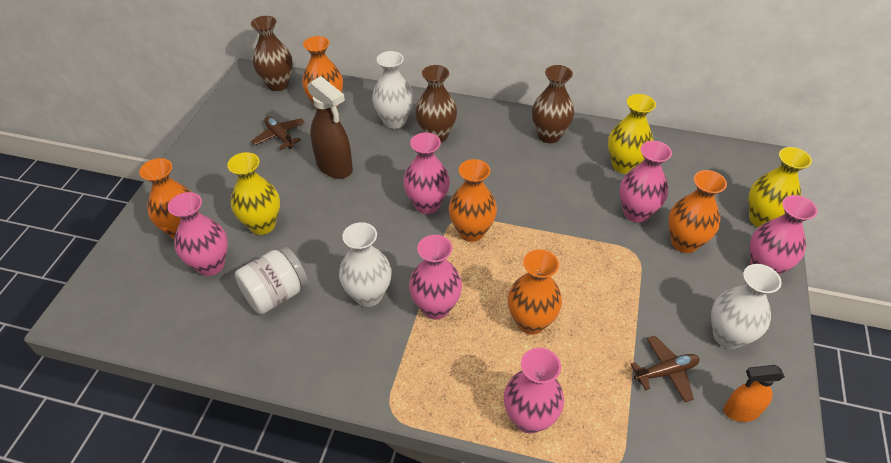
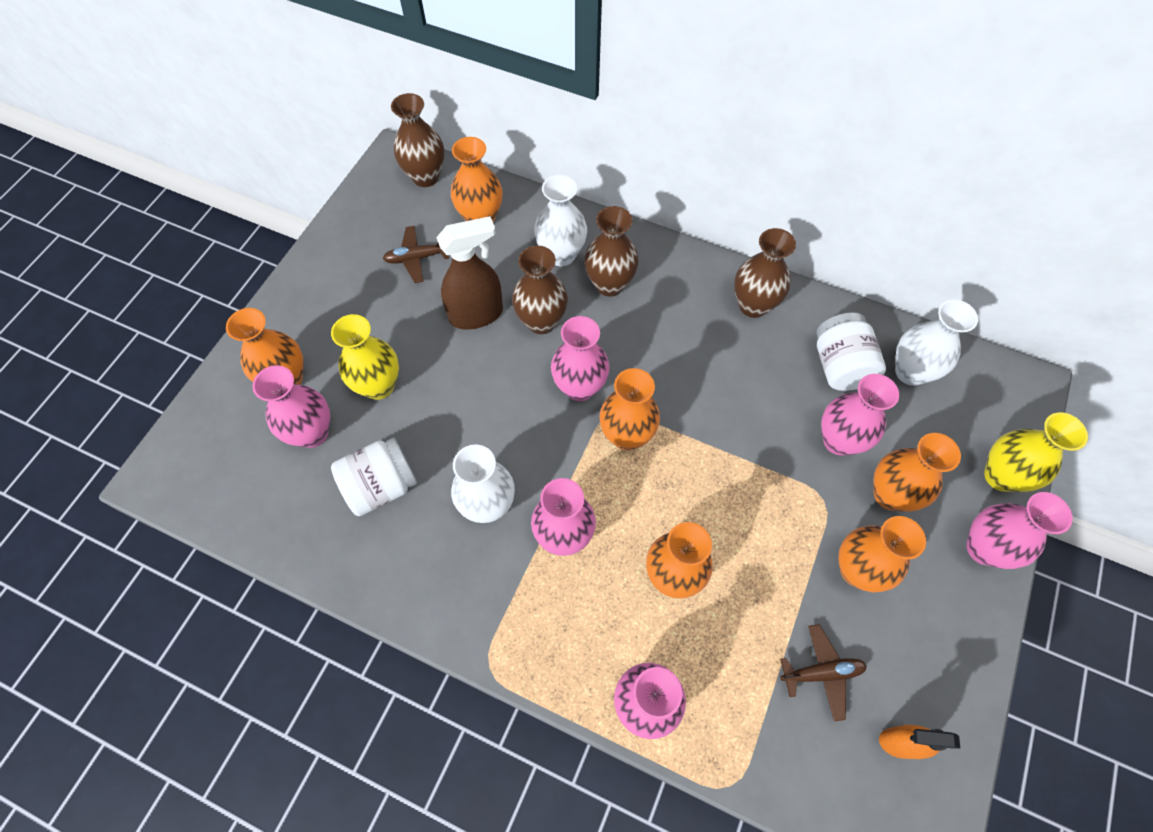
camera: 10 degrees right, 15 degrees up
brown plane [251,116,305,150] -> brown plane turned 75 degrees counterclockwise [383,226,449,283]
brown spray bottle [307,76,353,179] -> brown spray bottle turned 75 degrees counterclockwise [436,216,503,330]
yellow vase [608,94,656,174] -> white jar [816,312,886,391]
white vase [711,264,782,349] -> white vase moved to [895,299,978,386]
none -> brown vase [512,245,568,334]
none -> orange vase [838,516,926,592]

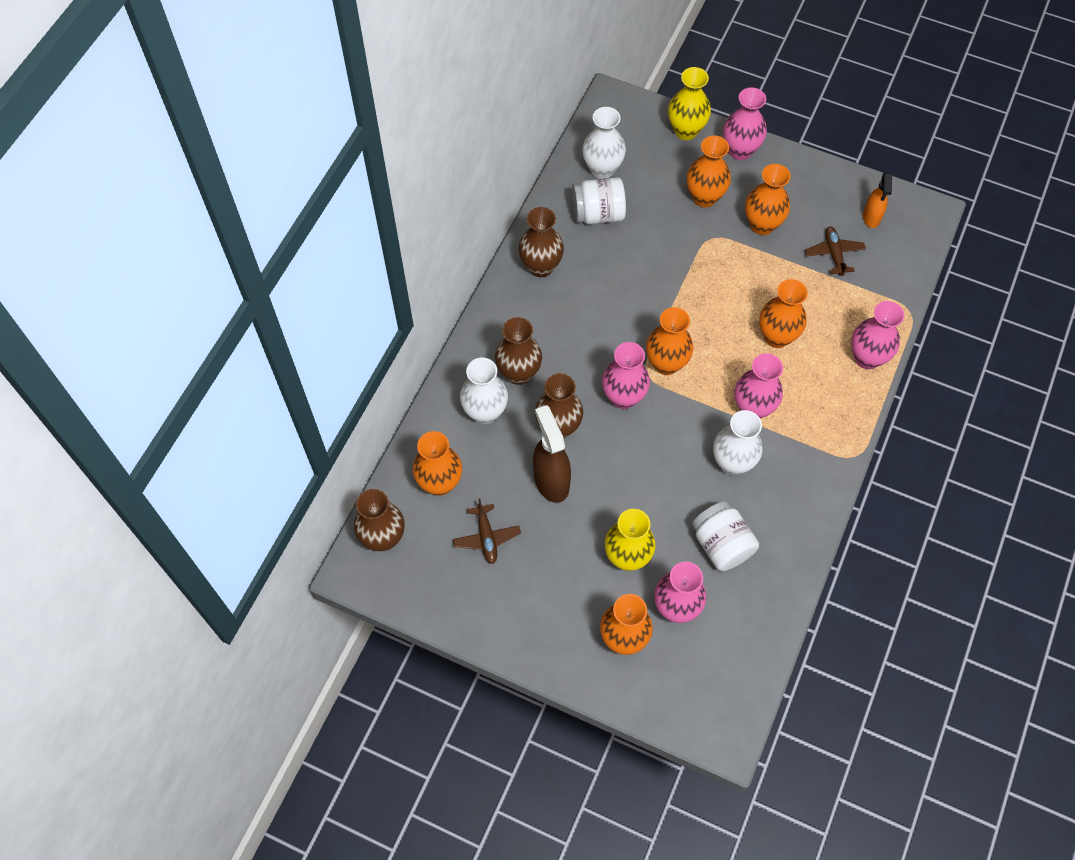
camera: 90 degrees left, 0 degrees up
pink vase [821,374,899,456] -> none

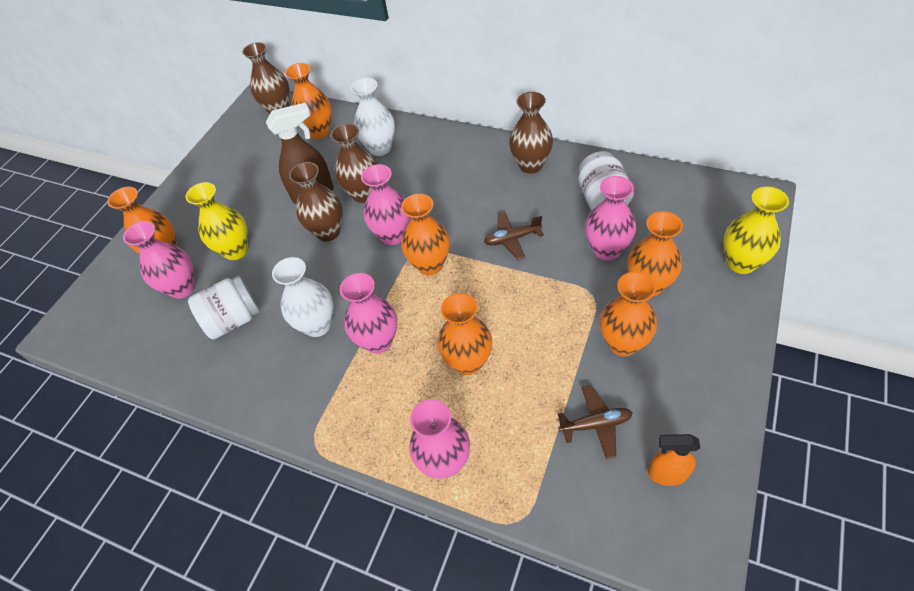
camera: 95 degrees right, 10 degrees down
brown plane [453,499,521,564] -> brown plane moved to [484,212,544,260]
brown vase [495,317,542,385] -> brown vase moved to [289,162,343,241]
white vase [582,107,626,179] -> none
pink vase [723,87,767,160] -> pink vase moved to [585,176,636,261]

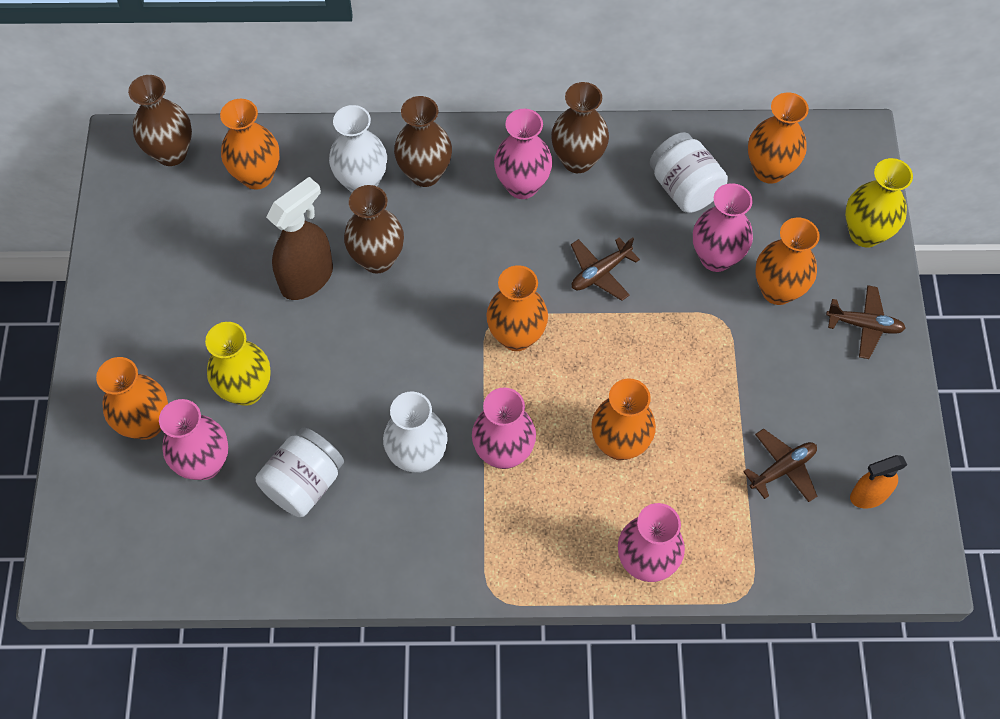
camera: 30 degrees left, 10 degrees up
brown vase [289,162,343,241] -> brown vase moved to [394,96,452,187]
pink vase [361,164,410,245] -> pink vase moved to [494,109,552,199]
orange vase [600,272,657,357] -> orange vase moved to [748,92,809,184]
none -> brown plane [826,285,906,359]

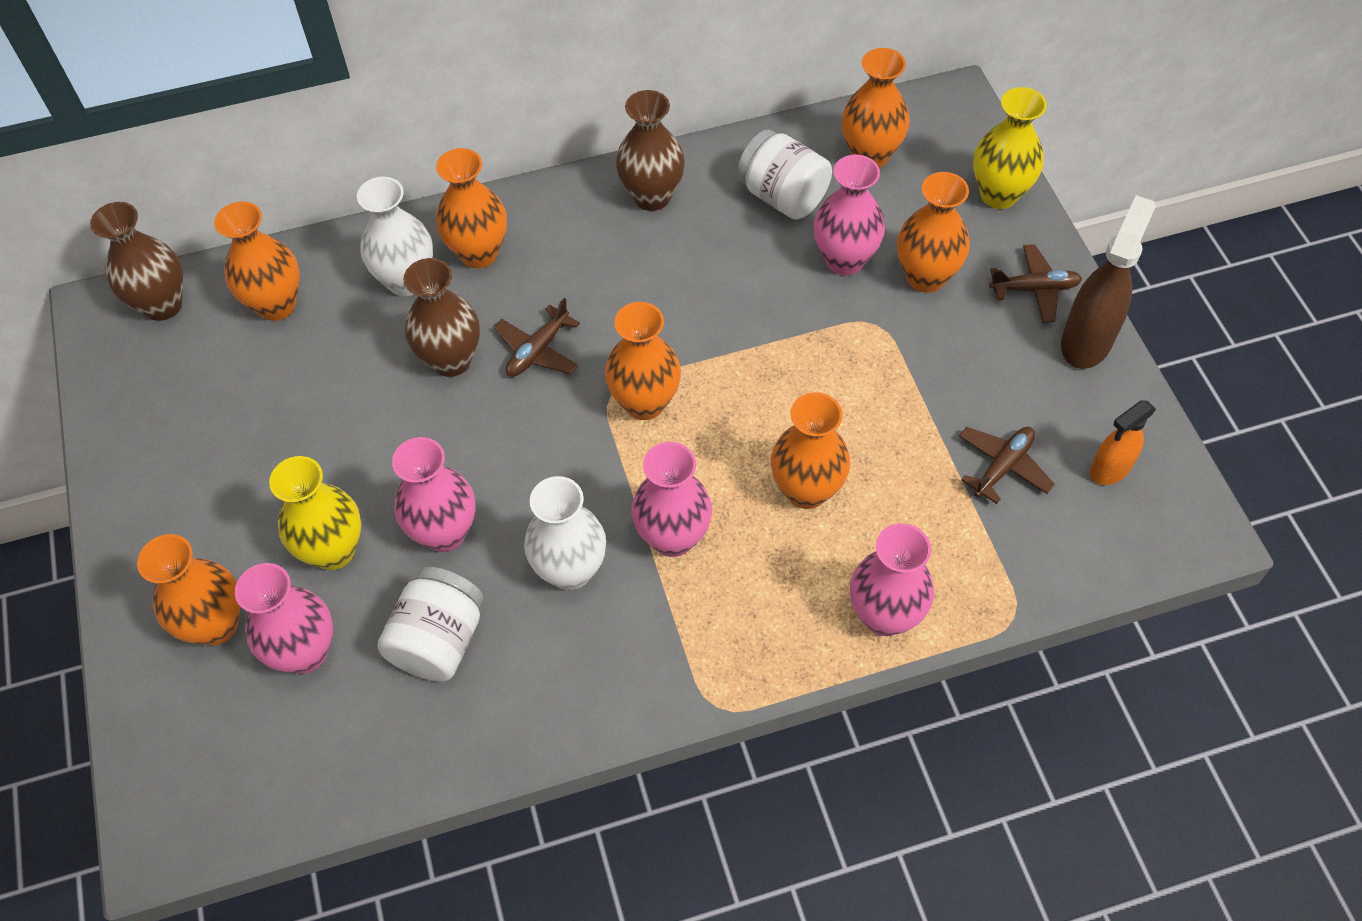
camera: 15 degrees left, 5 degrees down
brown spray bottle [266,177,333,300] -> brown spray bottle moved to [1061,195,1156,369]
brown vase [394,96,452,187] -> orange vase [436,148,507,268]
pink vase [494,109,552,199] -> pink vase moved to [392,437,475,552]
brown plane [571,237,640,301] -> brown plane moved to [494,298,580,377]

